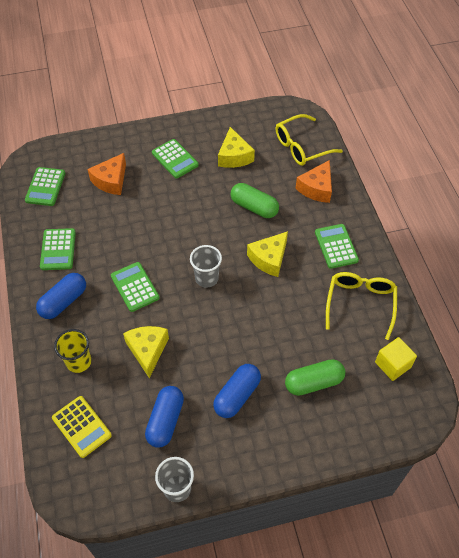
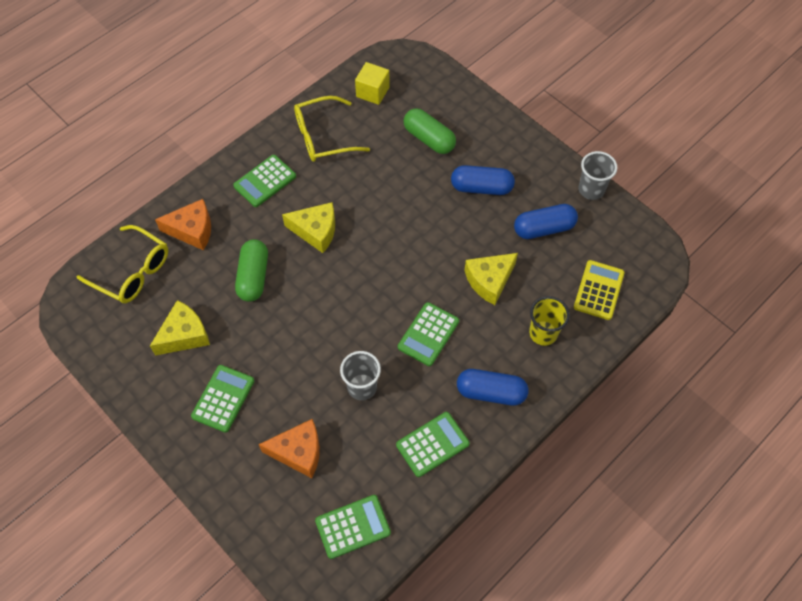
camera: 120 degrees left, 5 degrees up
grey cup [190,245,222,288] -> grey cup moved to [340,351,381,400]

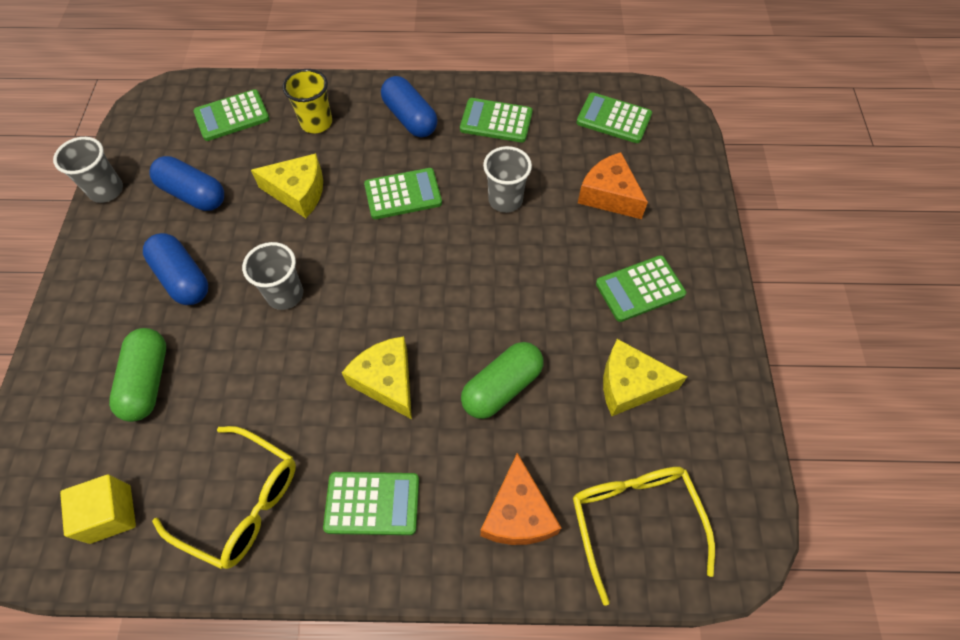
camera: 135 degrees left, 0 degrees up
orange cheese [155,199,211,251] -> orange cheese turned 135 degrees counterclockwise [480,453,561,545]
yellow calculator [574,260,625,320] -> green calculator [193,89,270,141]
none -> grey cup [242,242,303,310]

